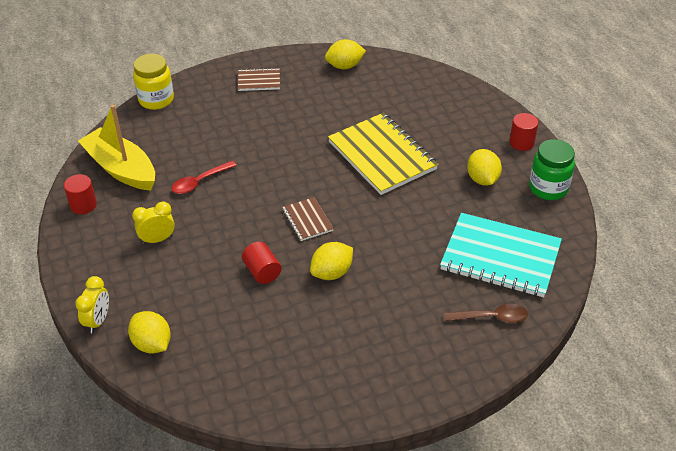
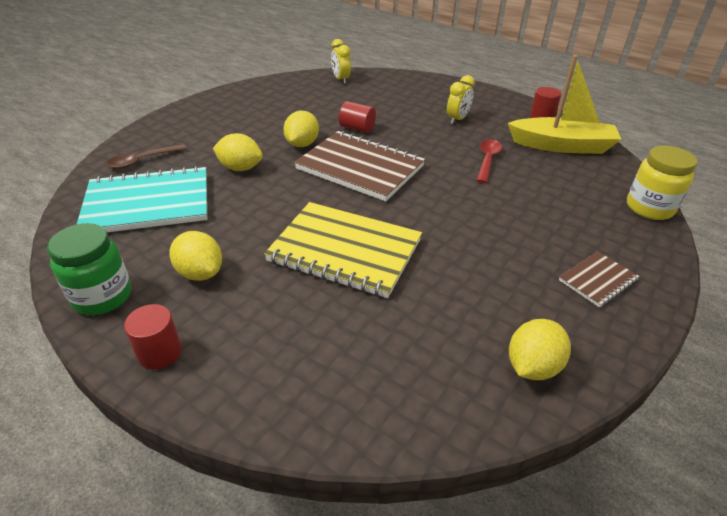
camera: 145 degrees right, 5 degrees down
yellow clock [75,276,109,333] -> yellow clock moved to [331,39,351,84]
yellow lemon [128,311,171,353] -> yellow lemon moved to [213,133,263,171]
brown notebook [282,197,334,241] -> brown notebook [294,131,425,201], size x2.08

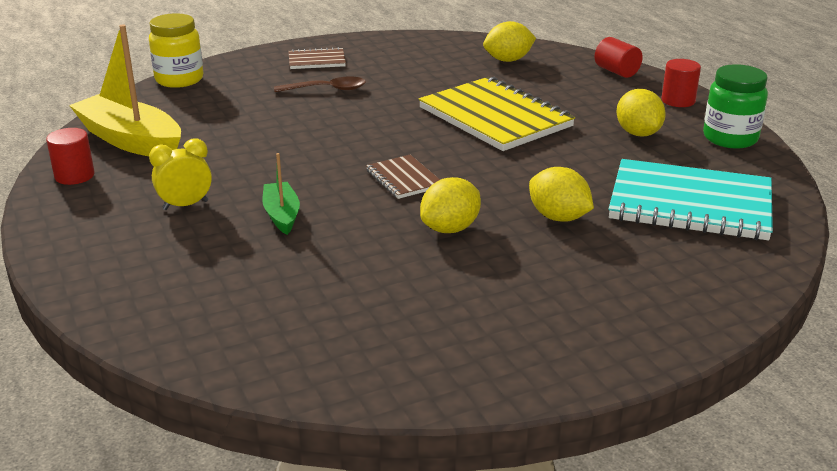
camera: 150 degrees left, 10 degrees down
brown spoon [106,144,187,169] -> brown spoon moved to [274,77,366,92]
brown notebook [294,131,425,201] -> brown notebook [366,155,440,199], size x0.48
yellow clock [331,39,351,84] -> none
red cylinder [339,101,376,133] -> red cylinder moved to [595,37,643,78]
red spoon [476,139,502,183] -> none
yellow lemon [509,319,571,380] -> yellow lemon moved to [483,21,536,62]
none -> green boat [262,153,300,235]

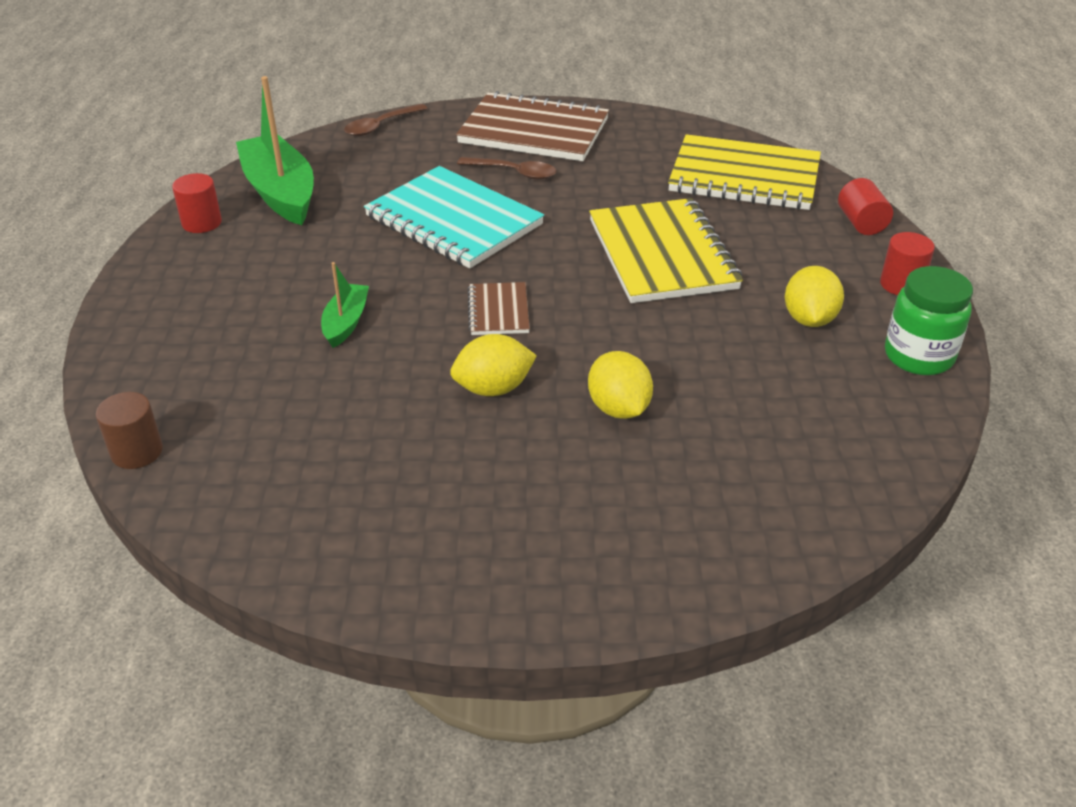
camera: 25 degrees right, 10 degrees up
yellow boat [69,24,181,156] -> green boat [236,76,314,225]
yellow jar [149,13,203,88] -> brown spoon [344,104,428,136]
yellow clock [149,138,212,210] -> none
brown notebook [289,47,346,69] -> brown notebook [456,91,609,161], size x2.08
yellow lemon [483,21,536,62] -> yellow notebook [668,134,821,210]
turquoise notebook [608,159,773,240] -> turquoise notebook moved to [364,166,544,268]
none -> brown cylinder [96,392,163,469]

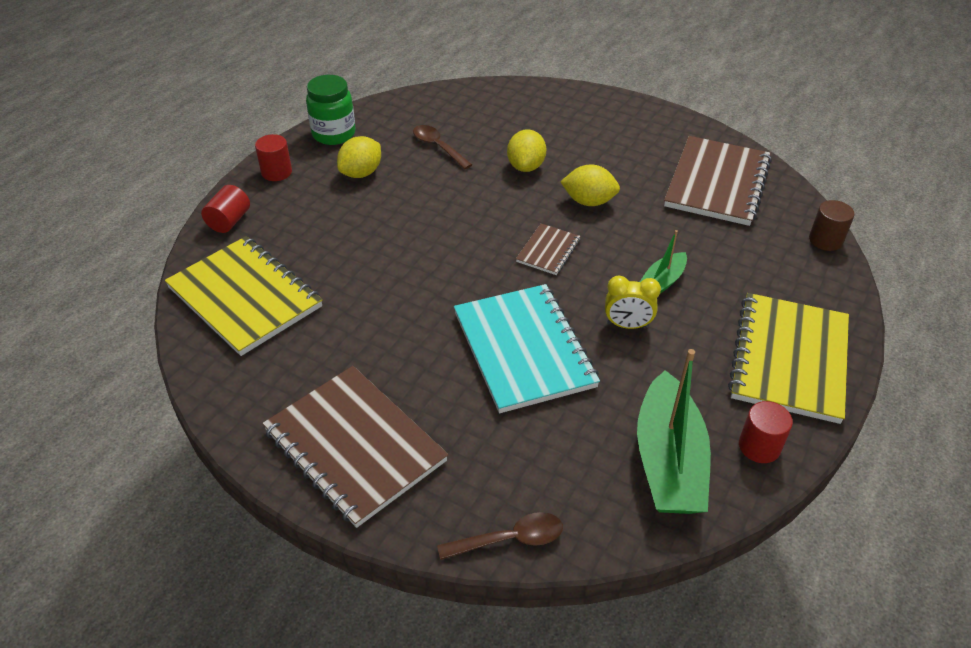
camera: 150 degrees left, 5 degrees up
brown spoon [457,157,556,180] -> brown spoon moved to [413,125,472,169]
yellow notebook [589,198,743,303] -> yellow notebook moved to [728,293,849,424]
none -> yellow clock [605,275,661,329]
none -> brown notebook [664,136,772,226]

